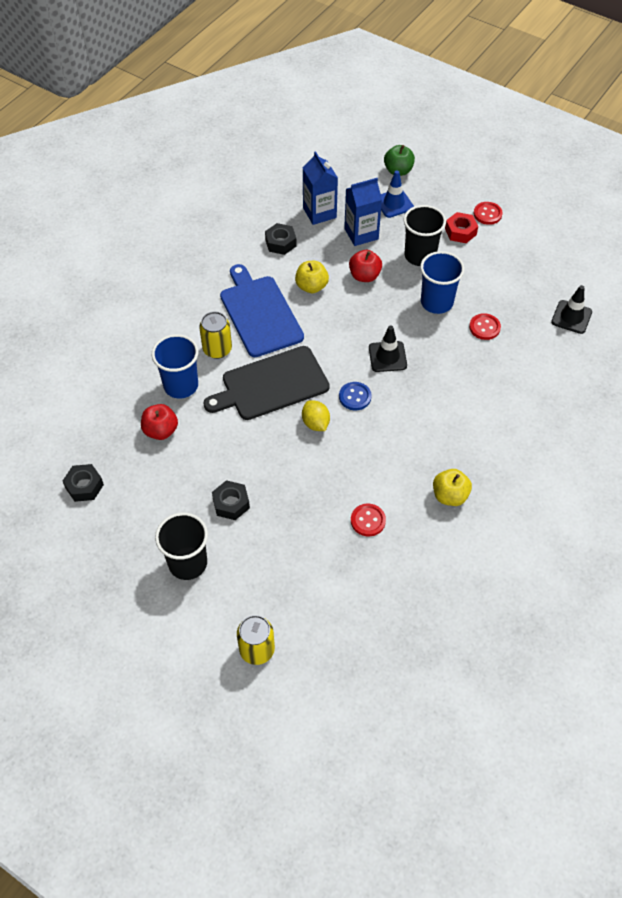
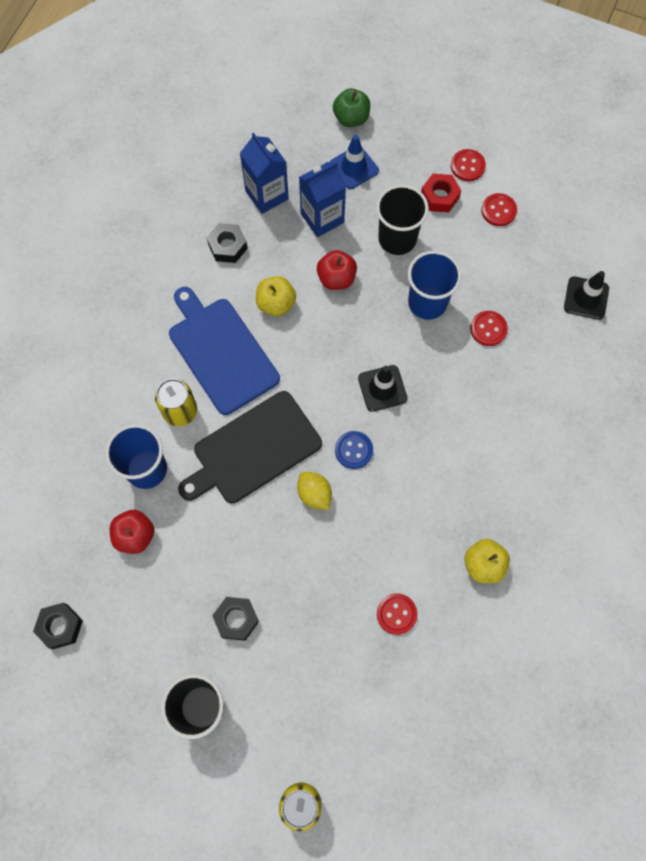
camera: 10 degrees left, 15 degrees up
none -> red button [481,193,517,226]

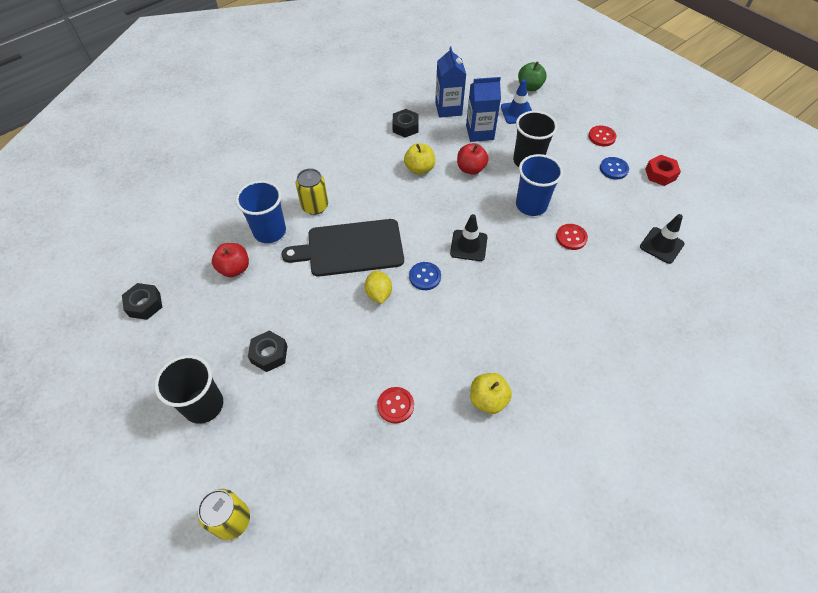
camera: 25 degrees right, 15 degrees down
blue cutting board [169,287,280,415] -> none
red nut [421,174,461,213] -> red nut moved to [645,155,681,186]
red button [481,193,517,226] -> blue button [600,157,629,180]

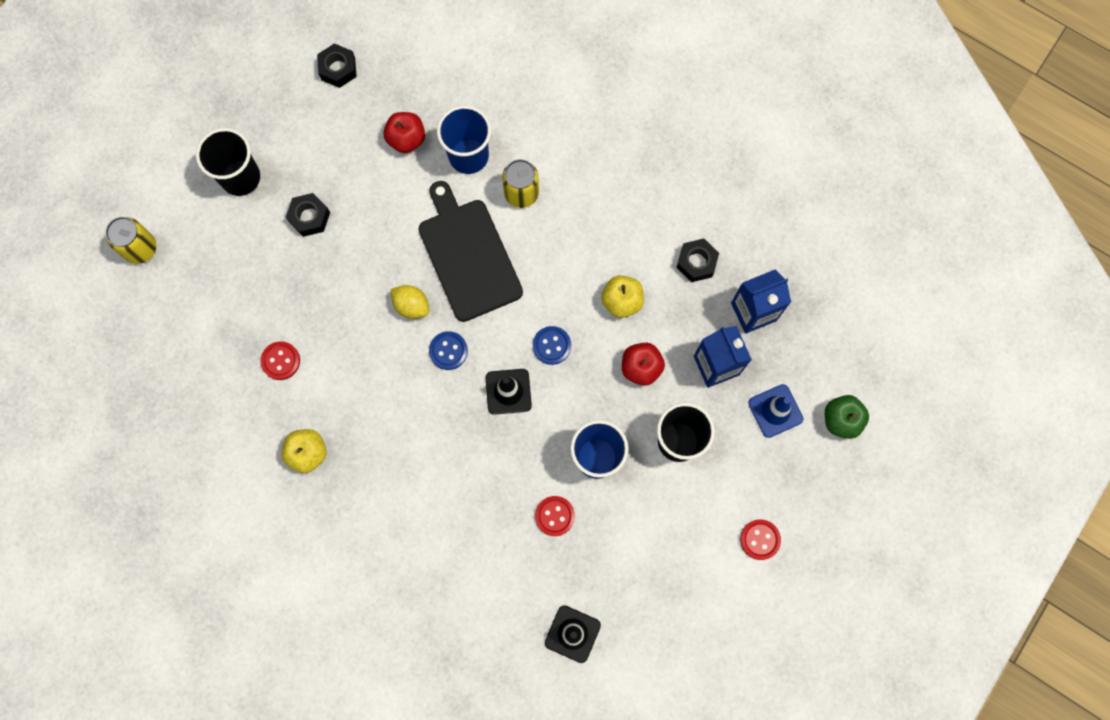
camera: 75 degrees right, 20 degrees up
yellow lemon [365,270,392,304] -> yellow lemon turned 60 degrees clockwise [391,285,429,319]
blue button [600,157,629,180] -> blue button moved to [533,326,571,365]
red nut [645,155,681,186] -> none

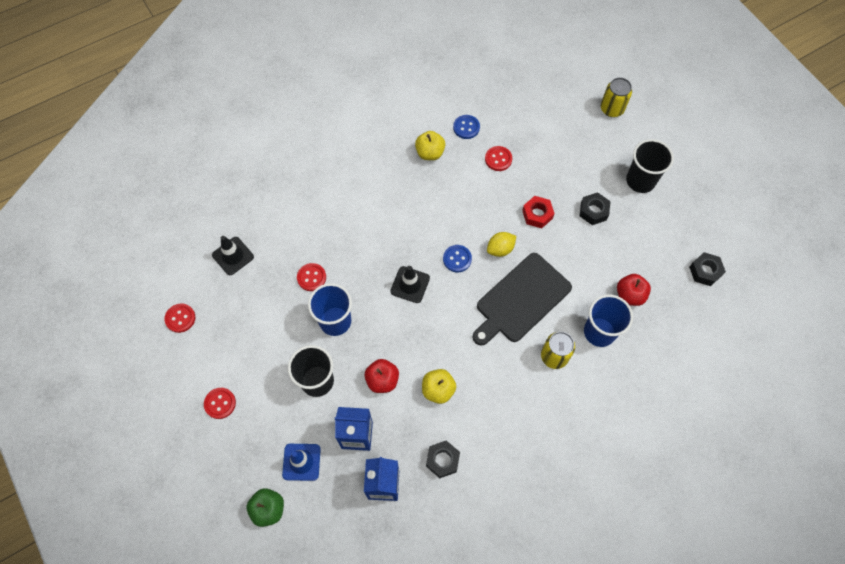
camera: 115 degrees right, 10 degrees down
black cutting board [418,181,523,322] -> black cutting board turned 135 degrees clockwise [473,253,572,346]
blue button [533,326,571,365] -> blue button moved to [453,115,480,139]
none -> red button [164,304,195,333]
none -> red nut [522,196,555,228]

